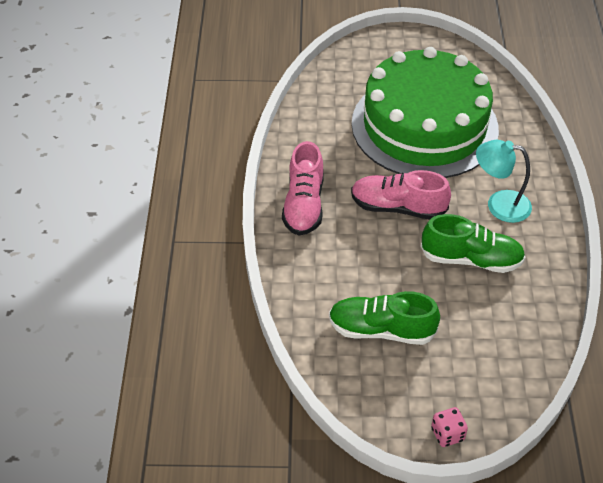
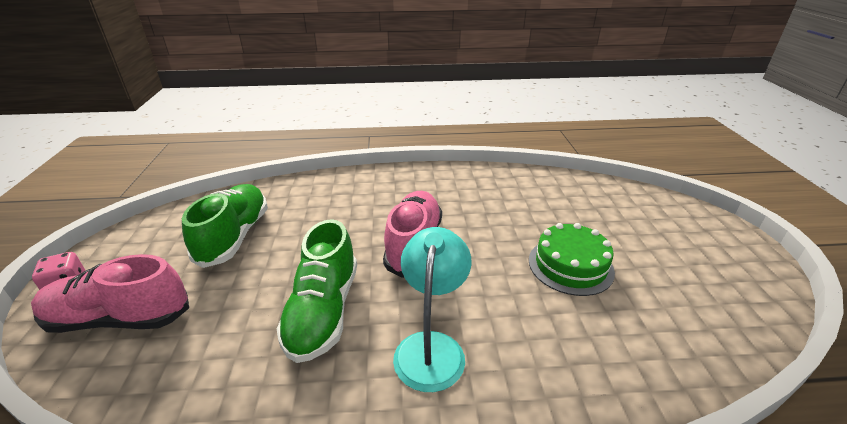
camera: 85 degrees right, 15 degrees down
pink shoe [282,141,324,236] -> pink shoe moved to [31,254,189,333]
green cake [352,47,499,178] -> green cake [529,223,615,296], size x0.40

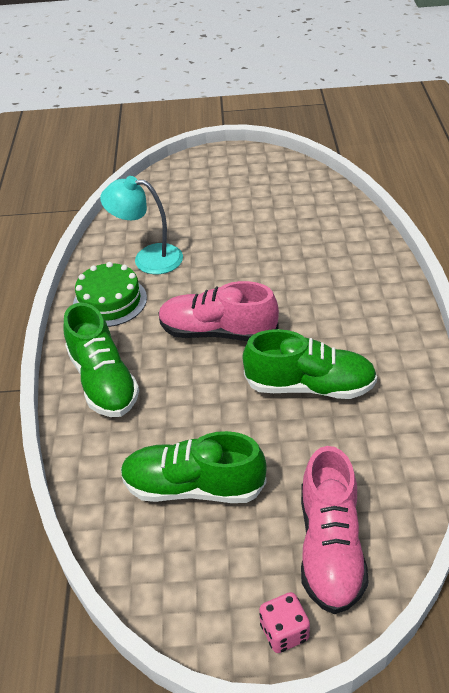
camera: 85 degrees left, 10 degrees up
turquoise lamp [393,227,471,392] -> turquoise lamp moved to [100,176,183,274]
green cake [529,223,615,296] -> green cake moved to [73,262,147,327]
none -> green shoe [64,303,139,417]

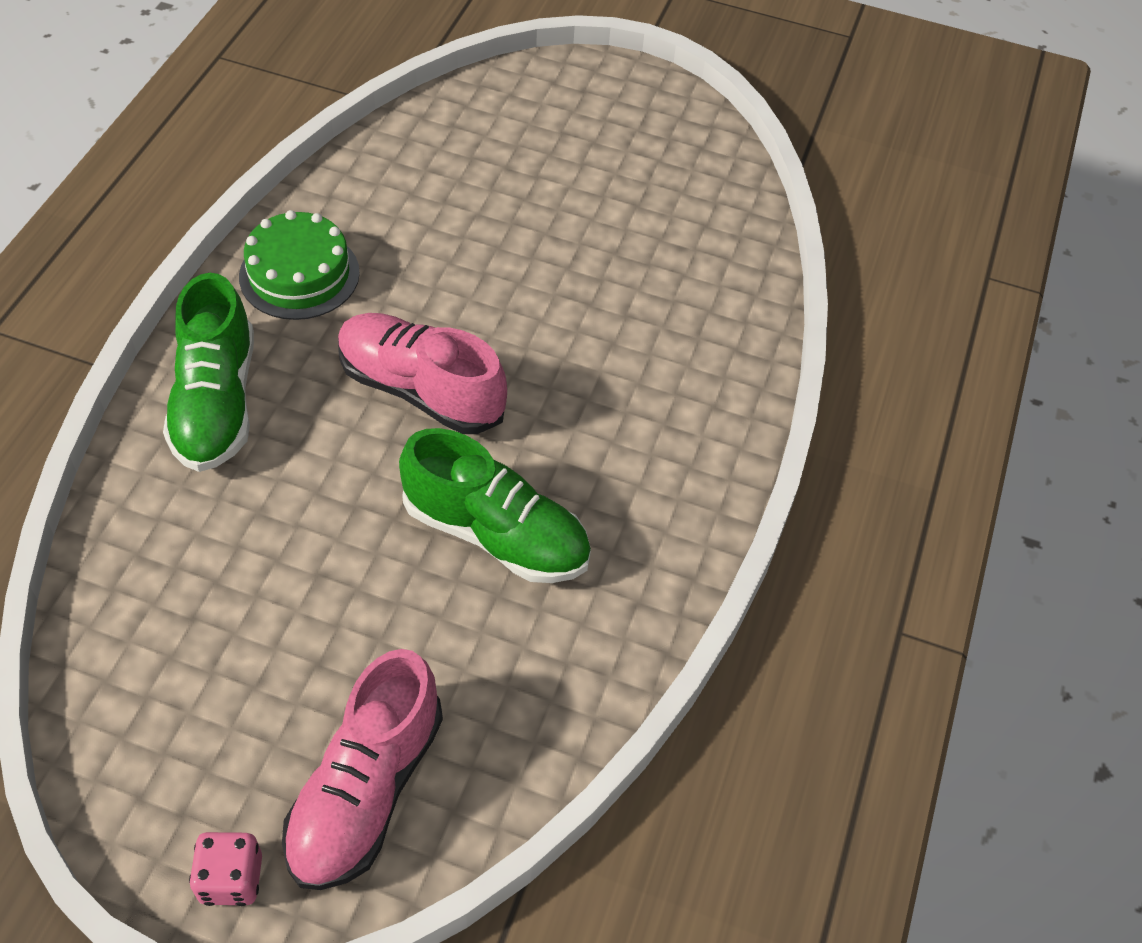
camera: 15 degrees right, 10 degrees up
turquoise lamp [100,176,183,274] -> none
green shoe [121,431,267,503] -> none

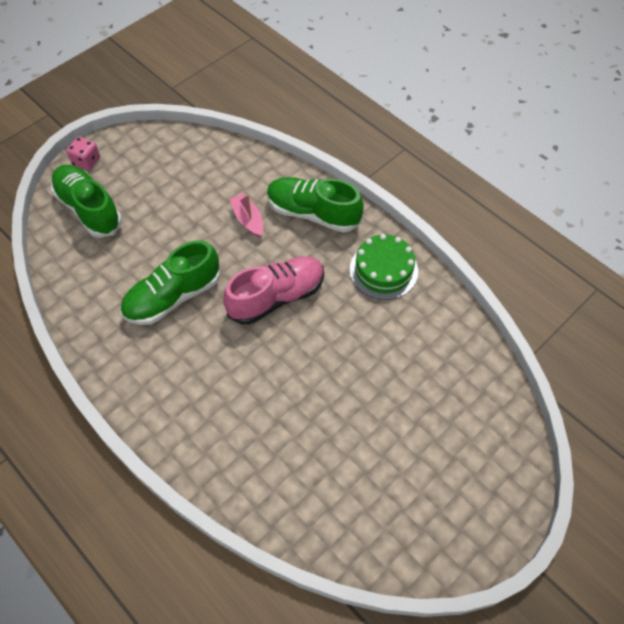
camera: 120 degrees right, 5 degrees up
pink shoe [282,649,443,890] -> green shoe [51,165,122,238]
none -> pink boat [230,193,263,238]

